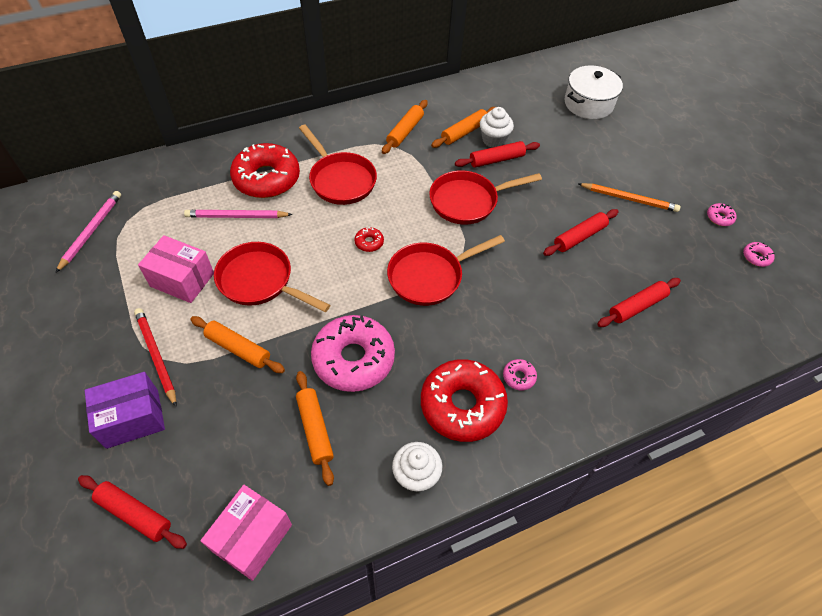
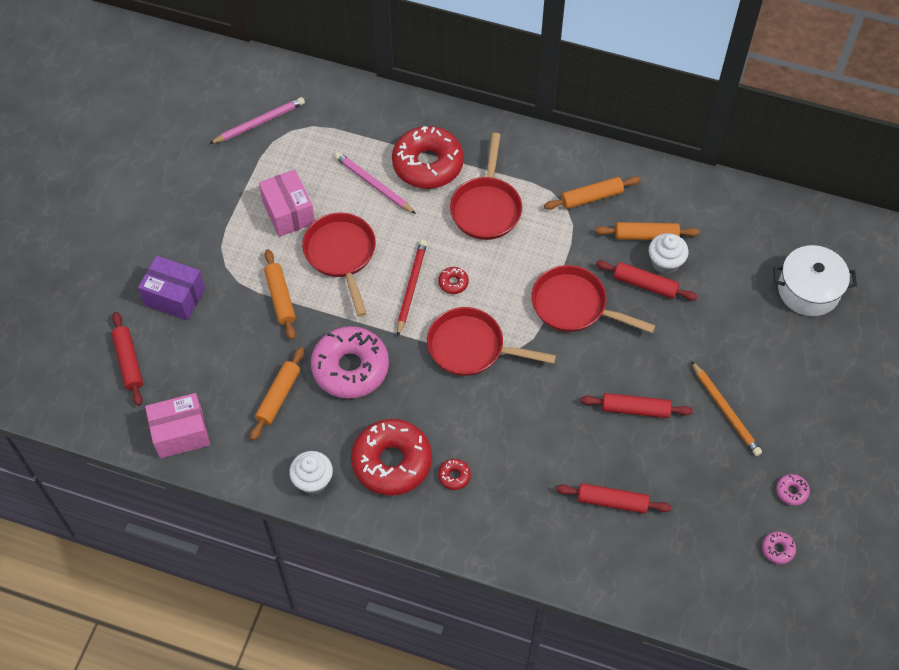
camera: 45 degrees right, 5 degrees up
red pencil [134,308,176,407] -> red pencil moved to [397,240,427,337]
pink donut [503,359,537,390] -> red donut [438,459,471,490]

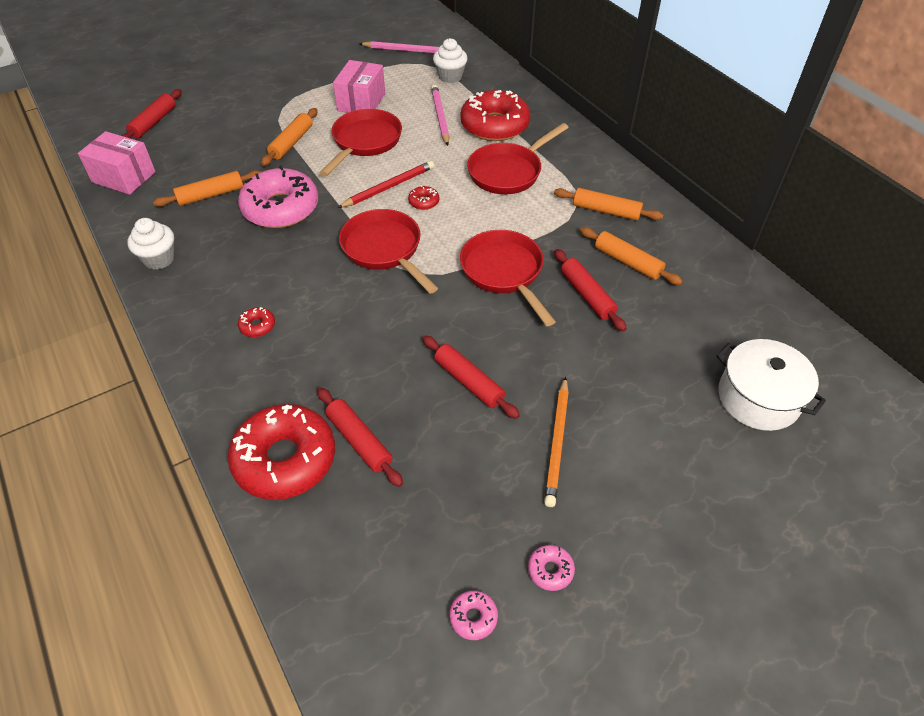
camera: 40 degrees right, 10 degrees down
purple box [138,255,205,320] -> none
red donut [351,419,432,496] -> red donut moved to [228,404,335,500]
white cupcake [649,233,689,274] -> white cupcake moved to [433,38,468,83]

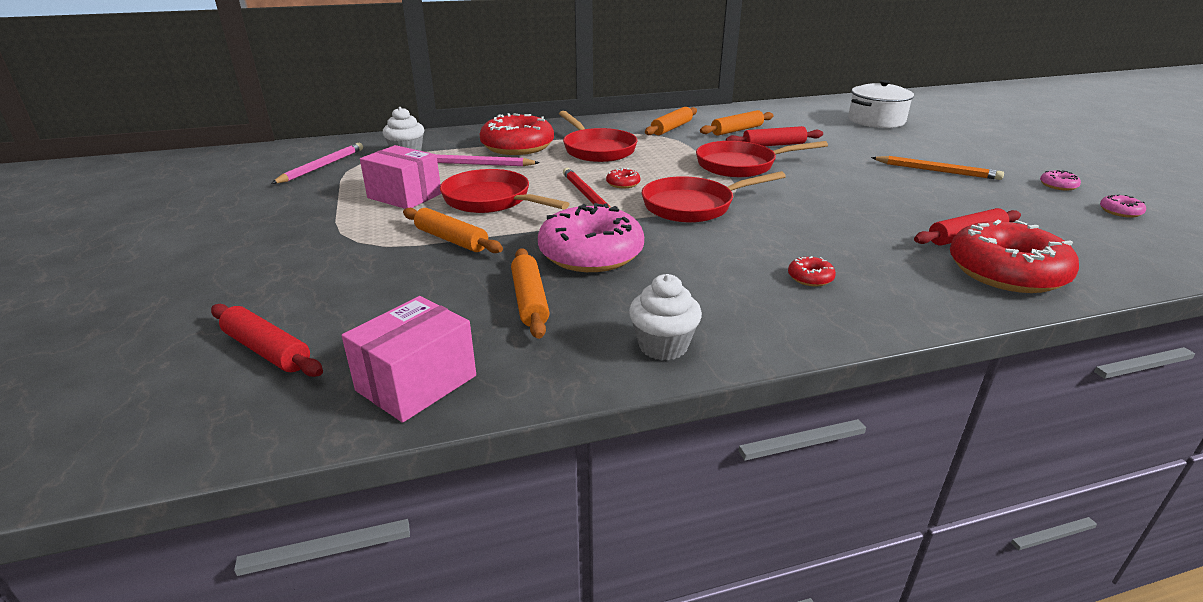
camera: 75 degrees left, 20 degrees down
red rolling pin [422,335,520,419] -> none

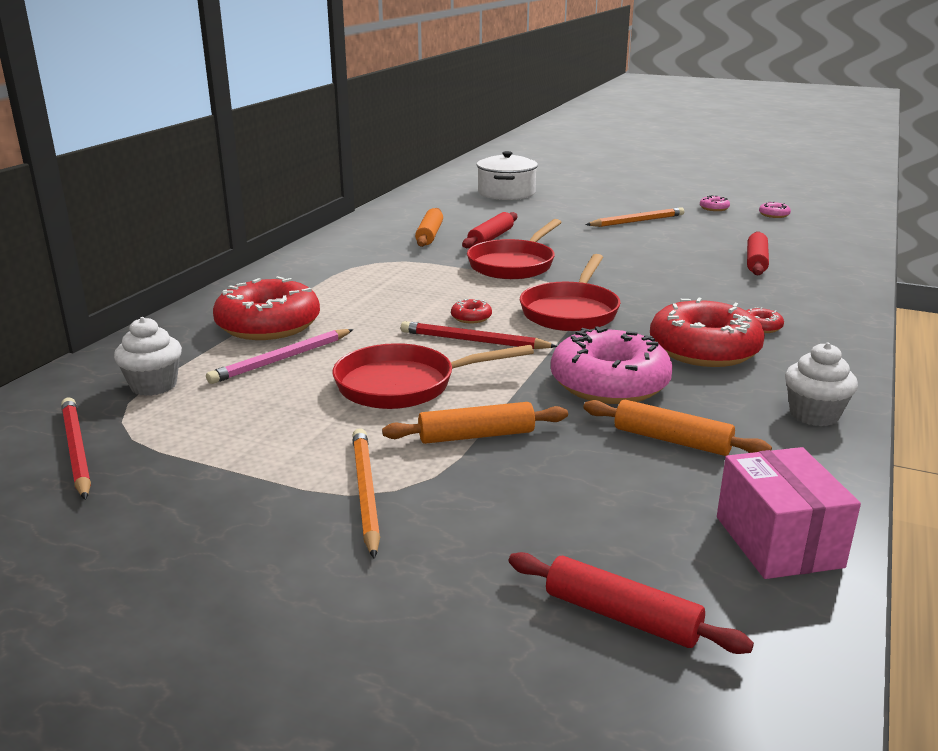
camera: 50 degrees left, 5 degrees down
red rolling pin [211,304,323,377] -> red rolling pin turned 45 degrees clockwise [509,552,754,654]
pink pencil [271,143,363,184] -> red pencil [61,398,91,500]
pink box [360,145,441,209] -> none
red pan [559,111,638,162] -> none
orange rolling pin [645,107,697,135] -> none
red donut [950,220,1079,293] -> red donut moved to [650,298,765,367]
none -> orange pencil [352,428,380,559]

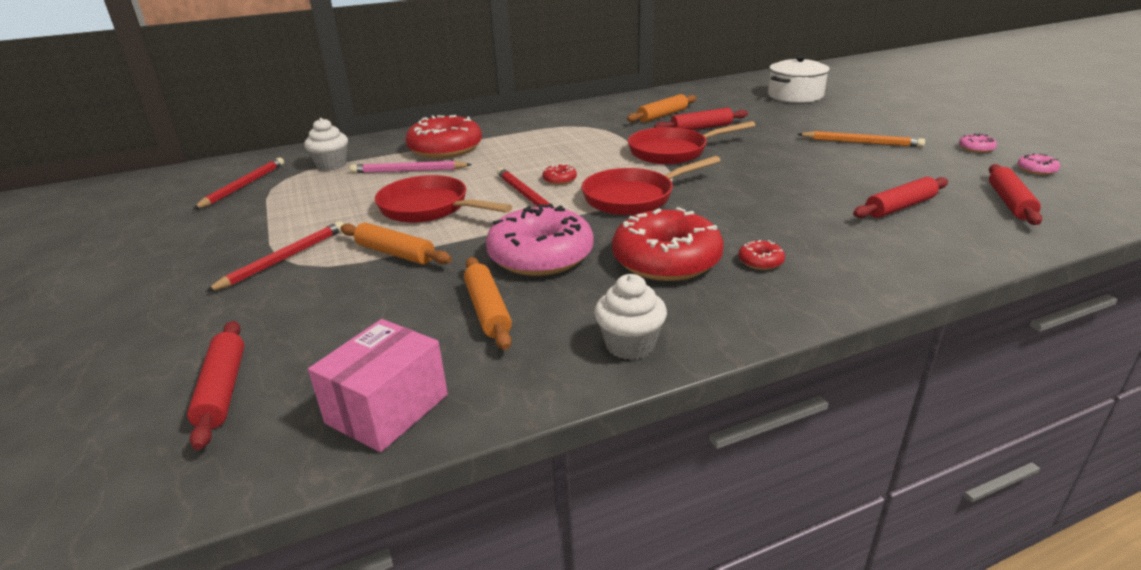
camera: 45 degrees right, 5 degrees up
orange pencil [352,428,380,559] -> red pencil [205,221,344,292]
none -> red rolling pin [989,164,1042,225]

